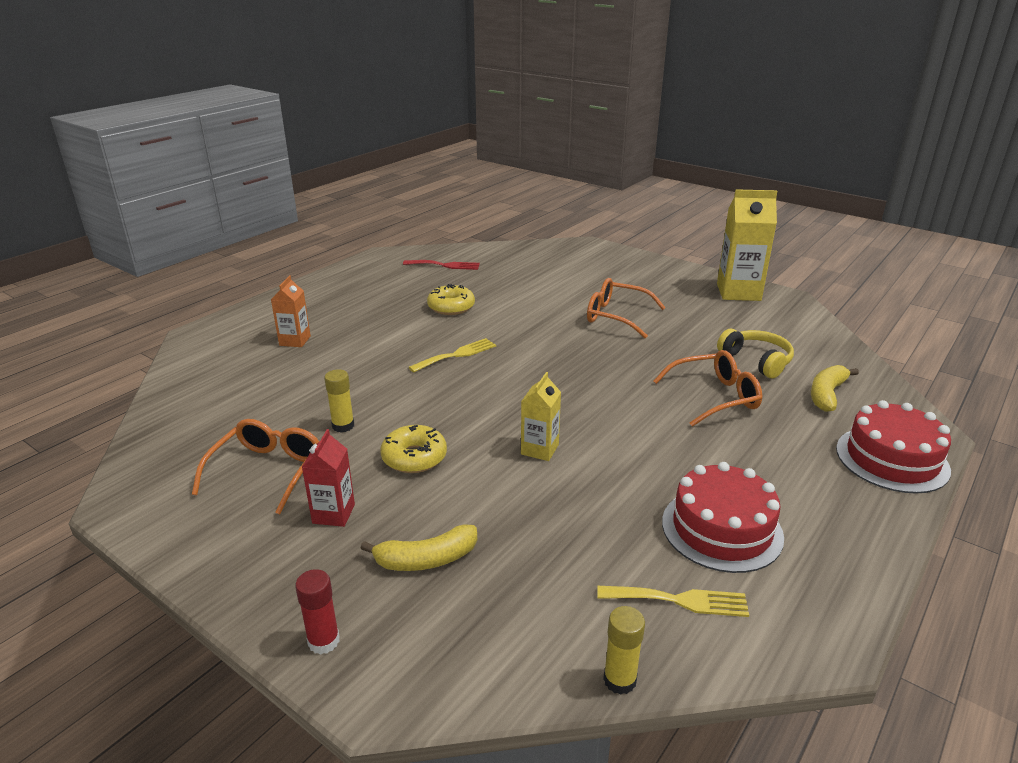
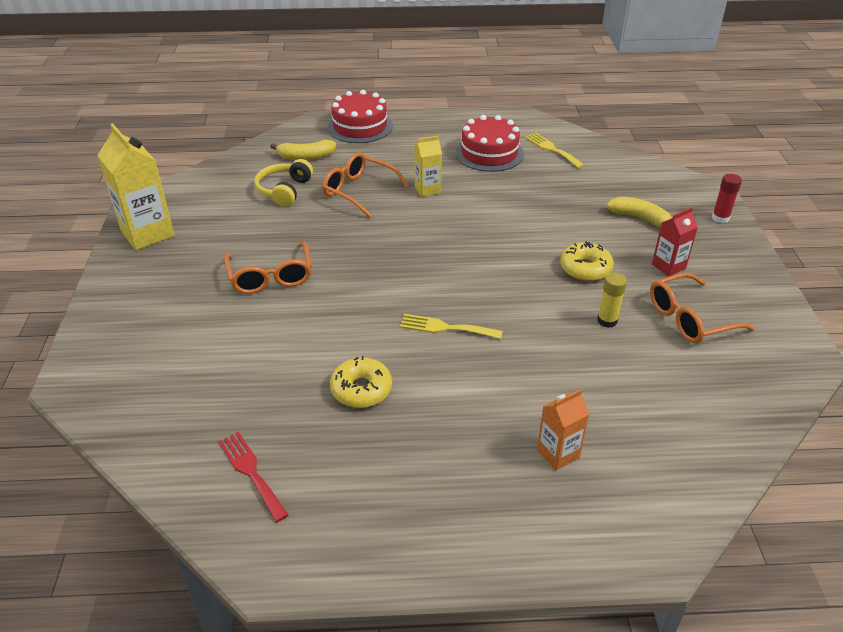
camera: 130 degrees left, 10 degrees up
yellow carton [521,372,561,461] -> yellow carton moved to [414,135,442,197]
yellow glue stick [603,606,645,695] -> none

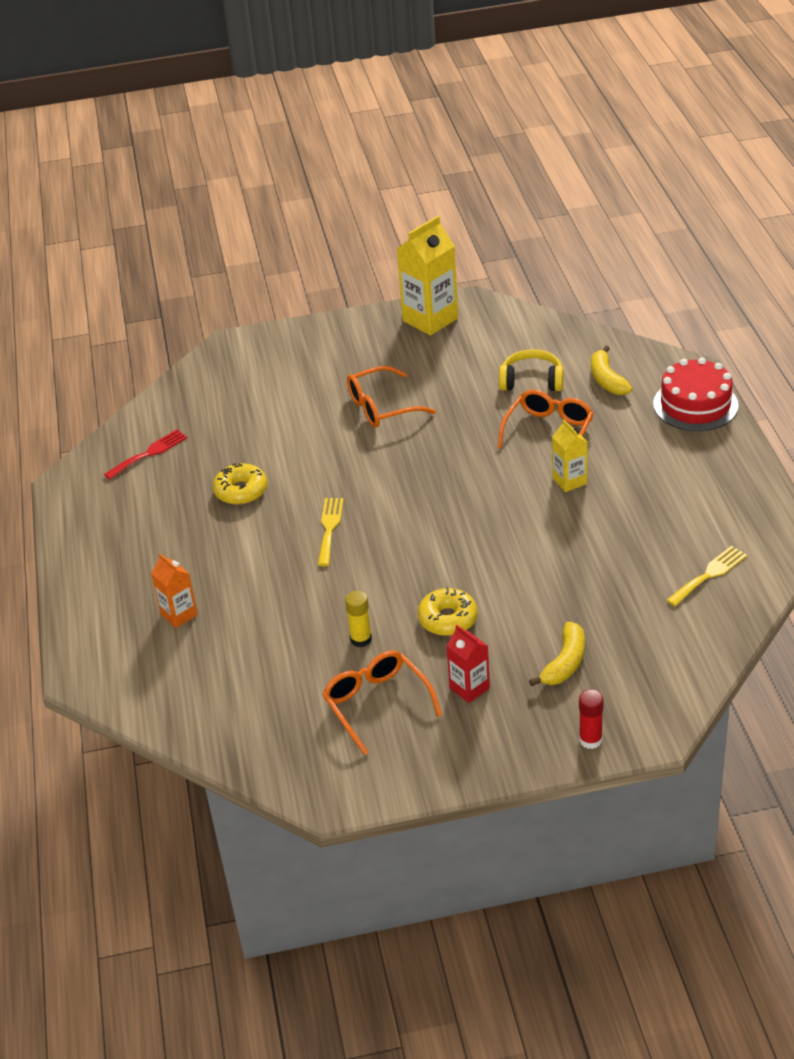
camera: 85 degrees right, 0 degrees up
red cake [455,115,524,172] -> none

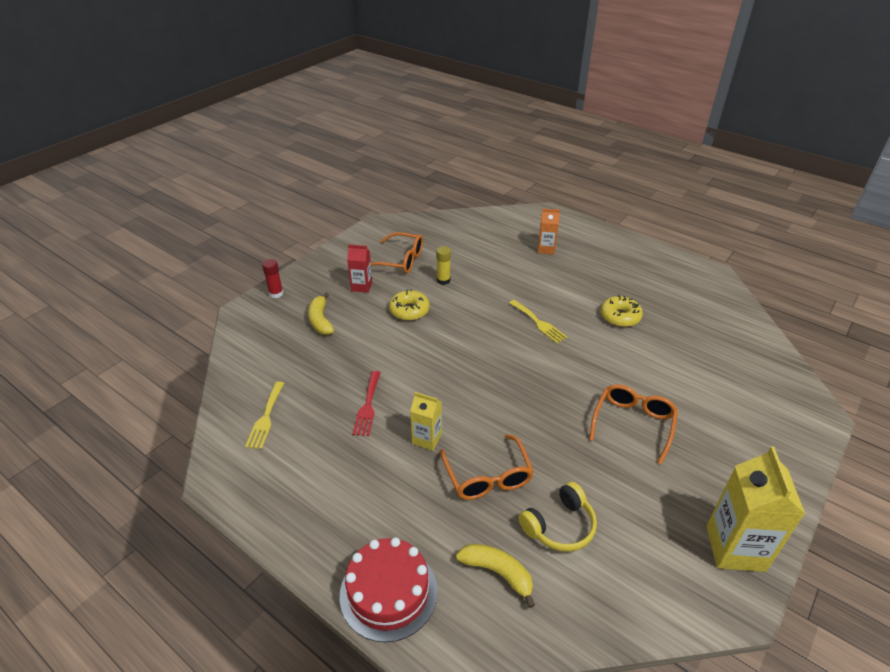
camera: 135 degrees right, 0 degrees up
red fork [104,429,188,480] -> red fork moved to [352,371,381,436]

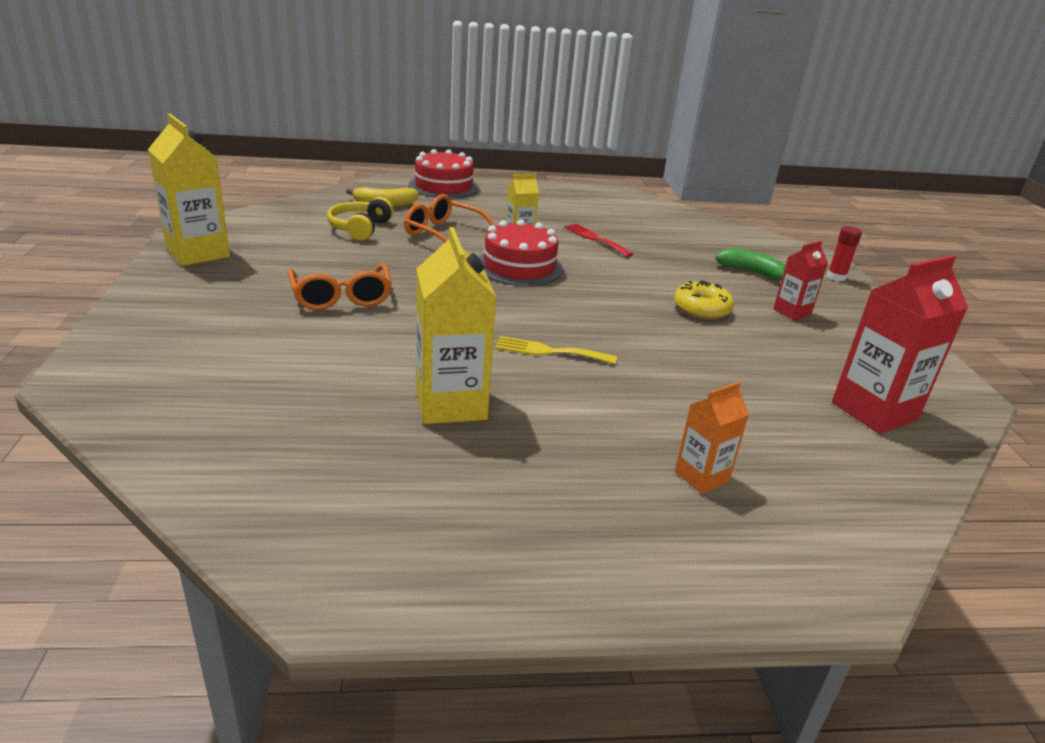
camera: 135 degrees right, 10 degrees down
yellow fork [245,381,284,449] -> none
yellow banana [308,292,334,335] -> green banana [715,248,785,280]
orange glasses [371,232,423,274] -> none
yellow glue stick [436,246,451,285] -> none
yellow donut [601,295,643,327] -> yellow carton [416,227,496,424]
none -> red cake [479,219,563,286]
none -> red carton [832,255,968,434]

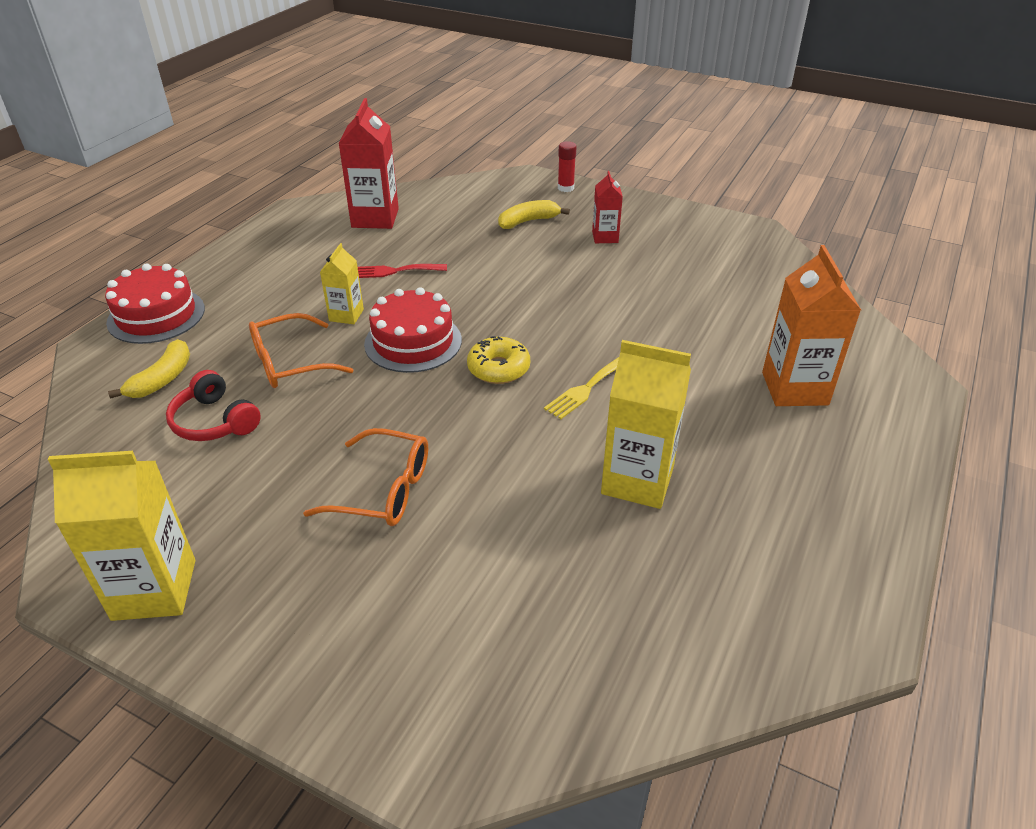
camera: 55 degrees left, 10 degrees up
yellow headphones [327,197,394,241] -> red headphones [166,370,261,441]
yellow donut [674,280,734,319] -> yellow donut moved to [467,336,530,384]
orange carton [675,382,749,494] -> orange carton [762,245,861,406], size x1.78
green banana [715,248,785,280] -> yellow banana [498,200,570,229]
red carton [832,255,968,434] -> red carton moved to [339,98,399,229]

